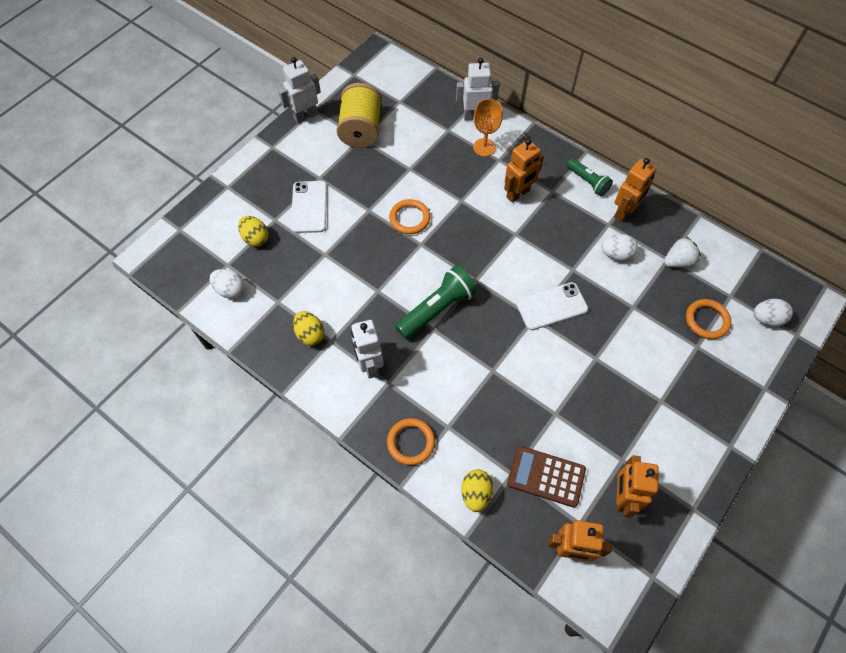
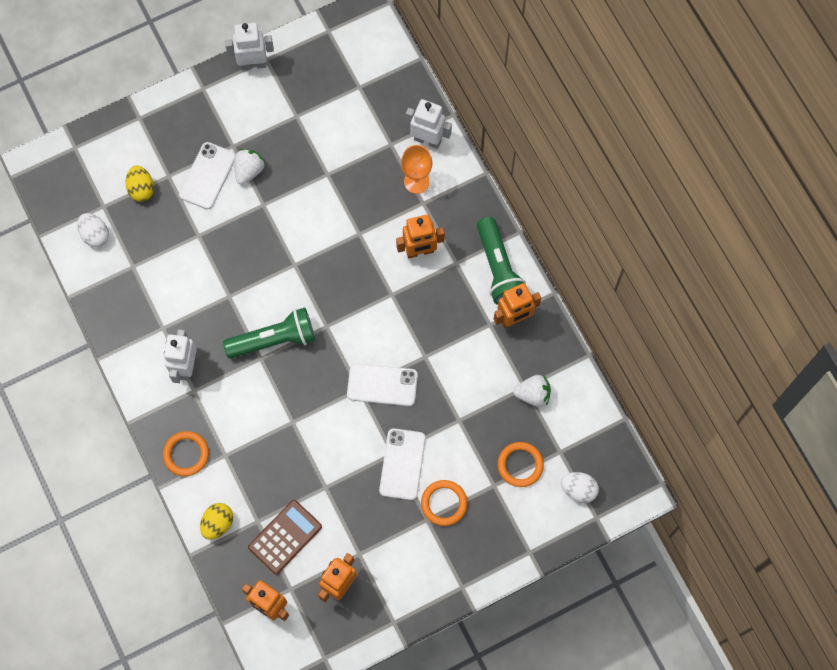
camera: 25 degrees right, 10 degrees up
yellow egg [293,311,324,346] -> none
yellow spool [336,83,382,148] -> none
orange ring [389,199,430,234] -> orange ring moved to [421,480,467,526]
brown calculator [507,446,586,508] -> brown calculator turned 90 degrees clockwise [248,500,322,574]
green flashlight [567,158,613,196] -> green flashlight [477,217,526,305], size x1.62
white egg [602,234,638,261] -> none
none -> white strawberry [234,149,265,185]
none -> white phone [379,428,426,500]

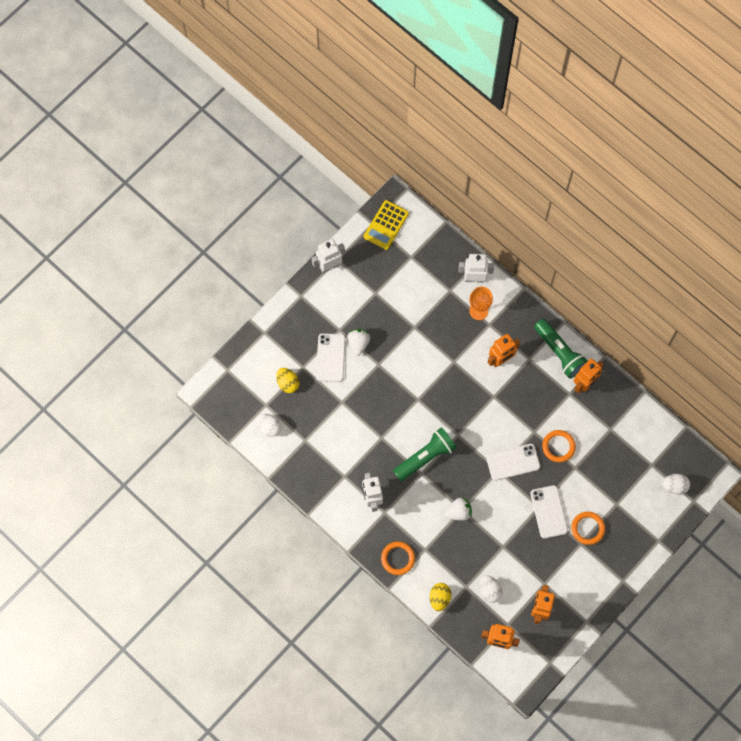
camera: 20 degrees left, 0 degrees up
brown calculator [248,500,322,574] -> white egg [479,575,502,603]
orange ring [498,442,544,487] -> orange ring moved to [542,430,576,462]
white strawberry [513,375,551,407] -> white strawberry moved to [445,497,472,521]
none -> yellow calculator [364,200,409,250]

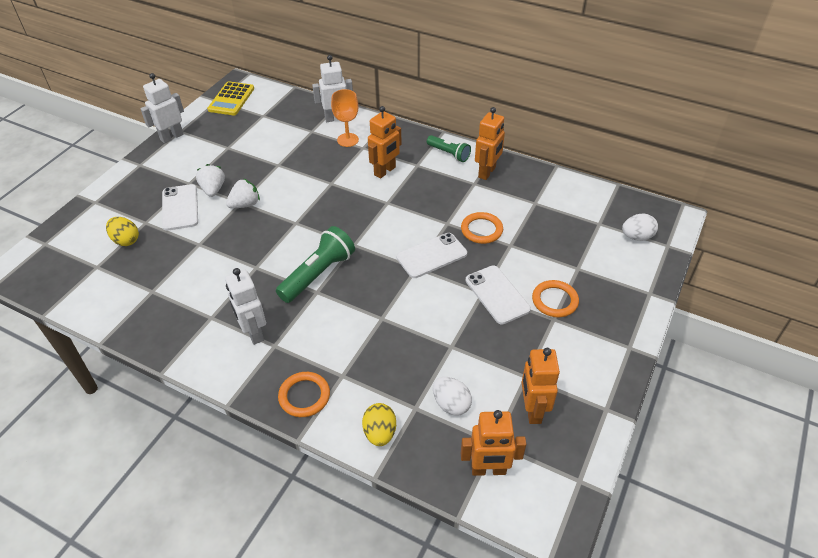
camera: 15 degrees left, 25 degrees down
white egg [256,414,281,437] -> none
white strawberry [445,497,472,521] -> white strawberry moved to [226,179,260,208]
green flashlight [534,319,587,379] -> green flashlight [427,135,471,162], size x0.62

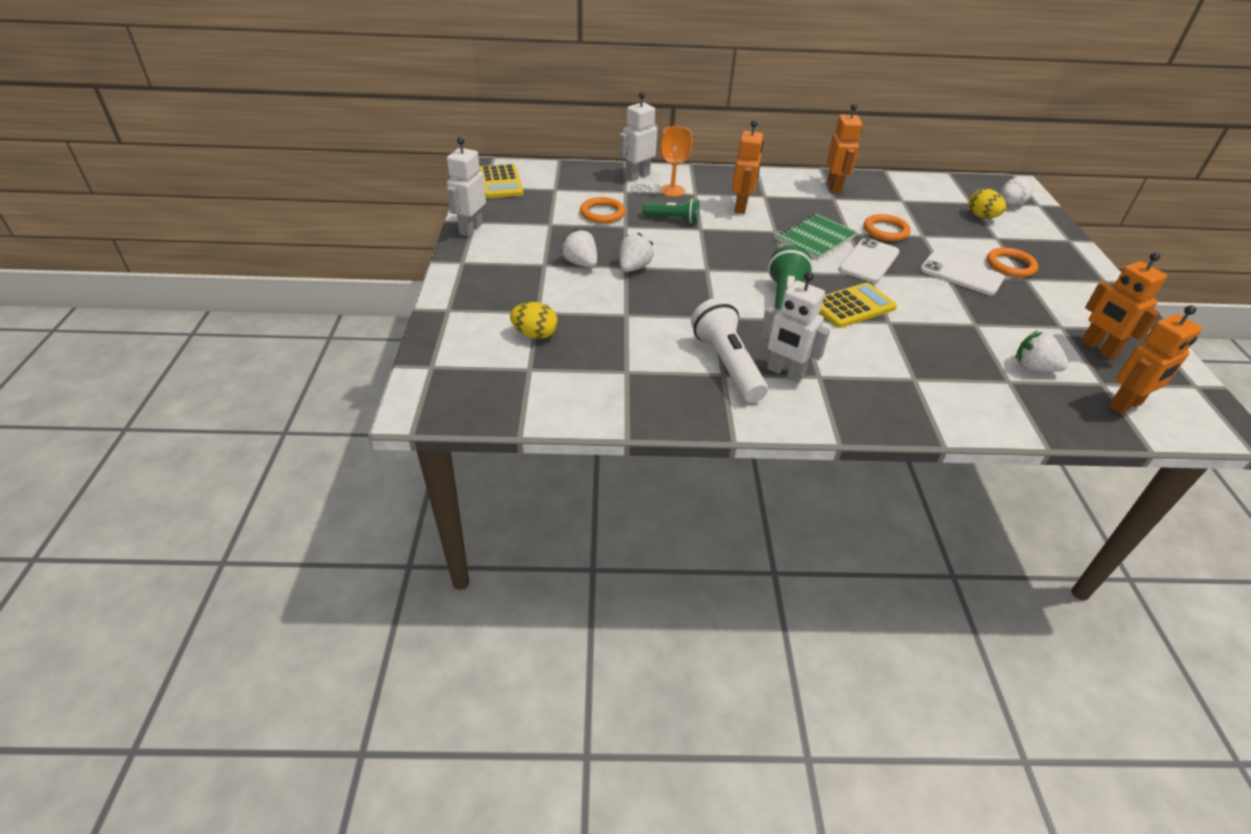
camera: 30 degrees left, 5 degrees down
white phone [162,184,198,231] -> none
orange ring [278,372,330,417] -> orange ring moved to [580,197,625,223]
yellow egg [362,403,396,446] -> yellow egg moved to [969,189,1006,219]
green flashlight [427,135,471,162] -> green flashlight moved to [643,198,699,223]
white egg [433,377,472,416] -> white strawberry [1015,330,1068,372]
none -> white flashlight [691,298,768,403]
none -> green notebook [777,214,857,259]
none -> yellow calculator [819,282,897,328]

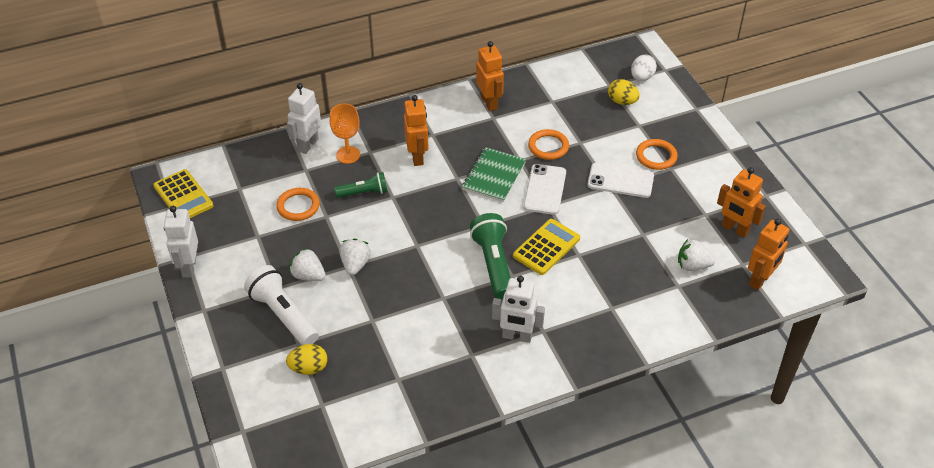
camera: 20 degrees left, 5 degrees up
white flashlight [691,298,768,403] -> white flashlight moved to [244,265,319,345]

